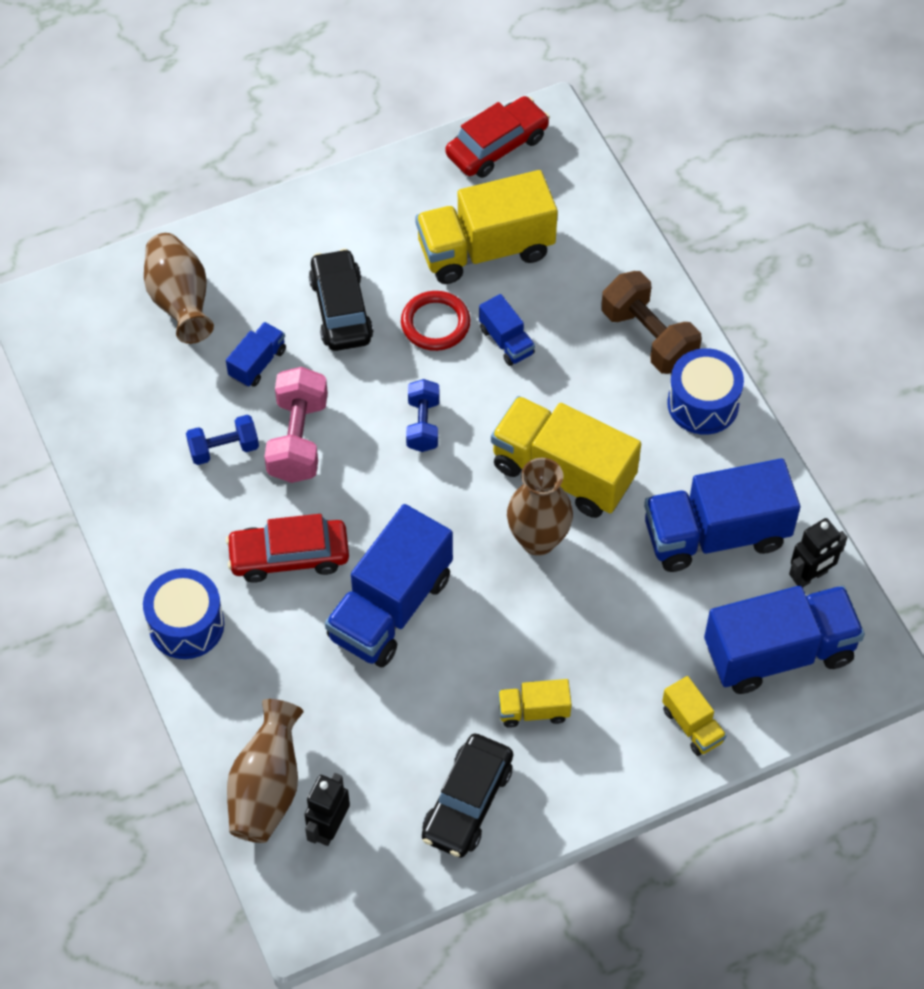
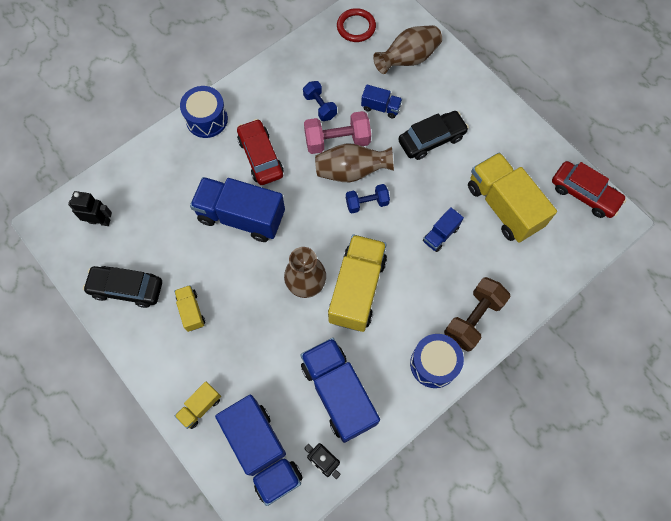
camera: 75 degrees right, 10 degrees up
brown vase [227,699,304,843] -> brown vase moved to [315,143,394,182]
red ring [401,291,471,351] -> red ring moved to [337,8,376,42]

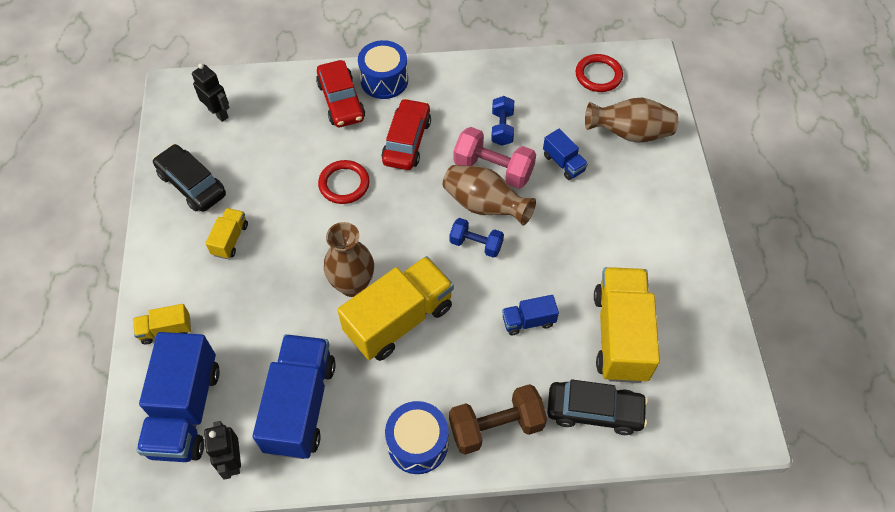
camera: 35 degrees right, 10 degrees down
blue truck [190,177,285,242] -> red ring [318,160,370,204]
black car [398,111,469,160] -> black car moved to [547,379,648,435]
red car [552,161,626,218] -> red car moved to [316,60,365,127]

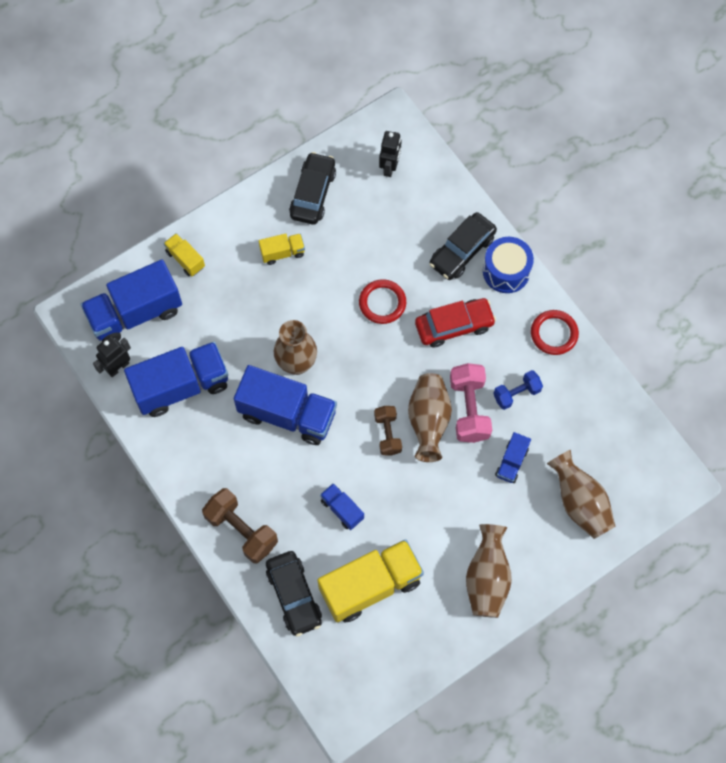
camera: 60 degrees right, 10 degrees up
red car [316,60,365,127] -> black car [429,212,497,280]
yellow truck [337,256,454,361] -> blue truck [234,365,337,445]
blue drum [385,401,448,474] -> none
blue dumbbell [449,218,504,258] -> brown dumbbell [374,406,402,456]
red ring [576,54,623,92] -> red ring moved to [531,310,579,355]
none -> brown vase [466,524,512,618]

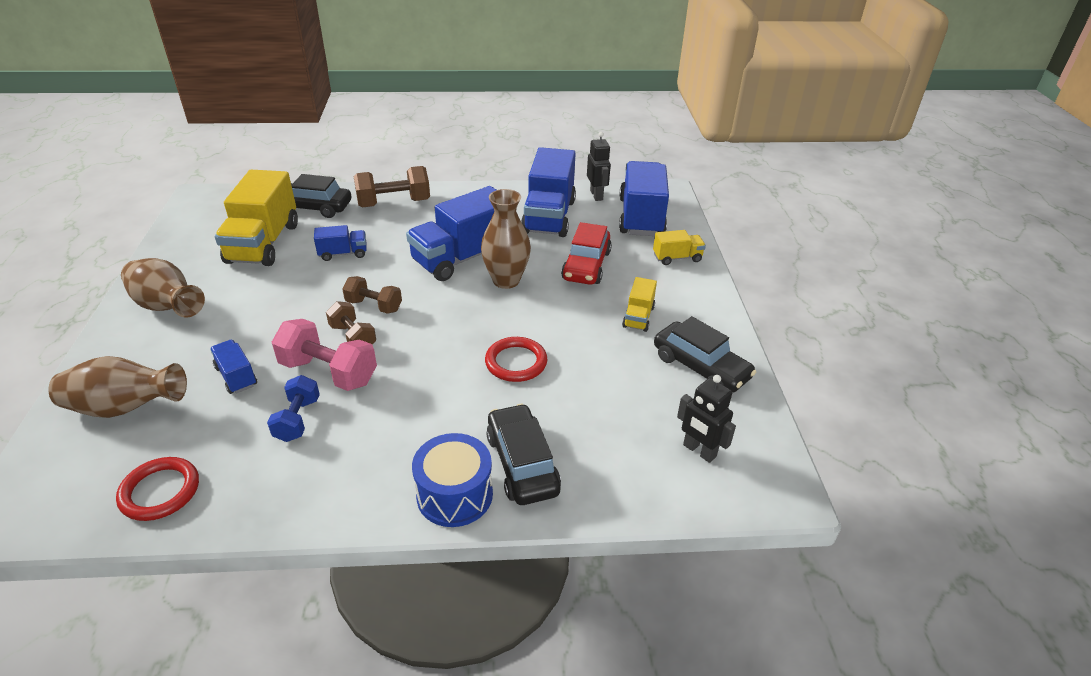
camera: 120 degrees right, 30 degrees down
brown vase [408,373,452,462] -> brown dumbbell [326,301,376,345]
red car [415,298,496,348] -> red car moved to [561,222,612,285]
red ring [531,310,579,355] -> red ring moved to [116,457,199,521]

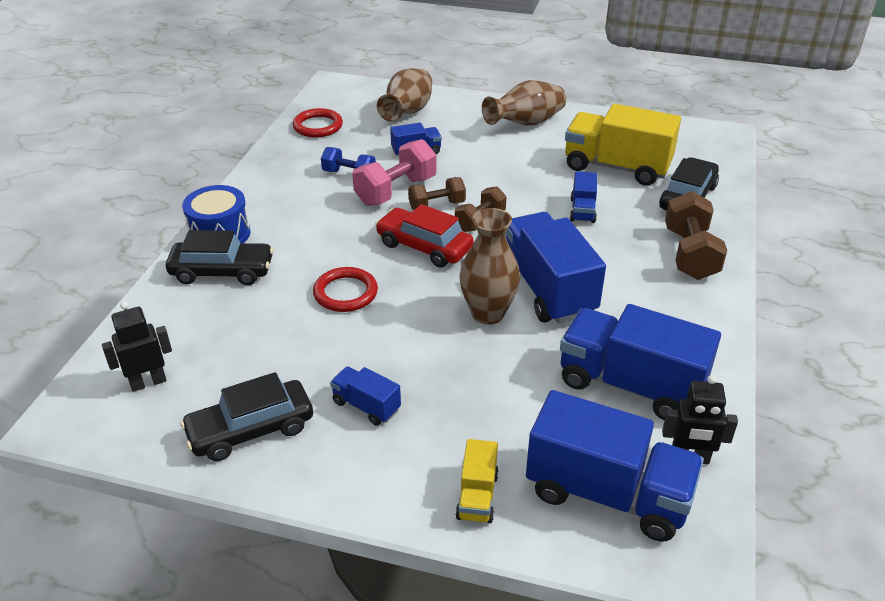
camera: 110 degrees right, 0 degrees up
red car [561,222,612,285] -> red car moved to [375,204,474,268]
yellow truck [622,277,657,332] -> blue truck [330,366,401,426]

